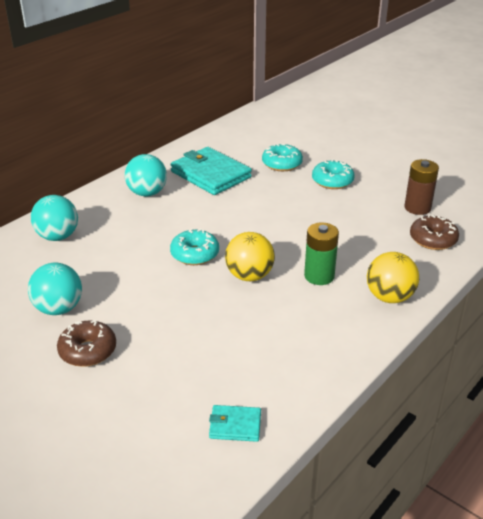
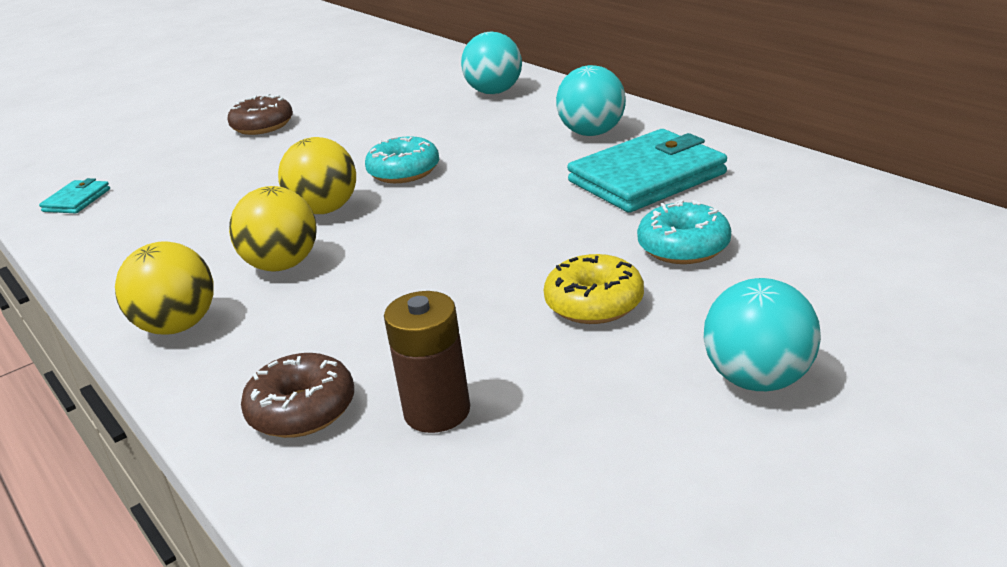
camera: 105 degrees right, 5 degrees down
turquoise ball [28,263,82,315] -> turquoise ball moved to [703,278,821,391]
green battery [304,223,339,285] -> yellow ball [229,186,317,271]
turquoise donut [312,159,355,189] -> yellow donut [544,254,644,324]

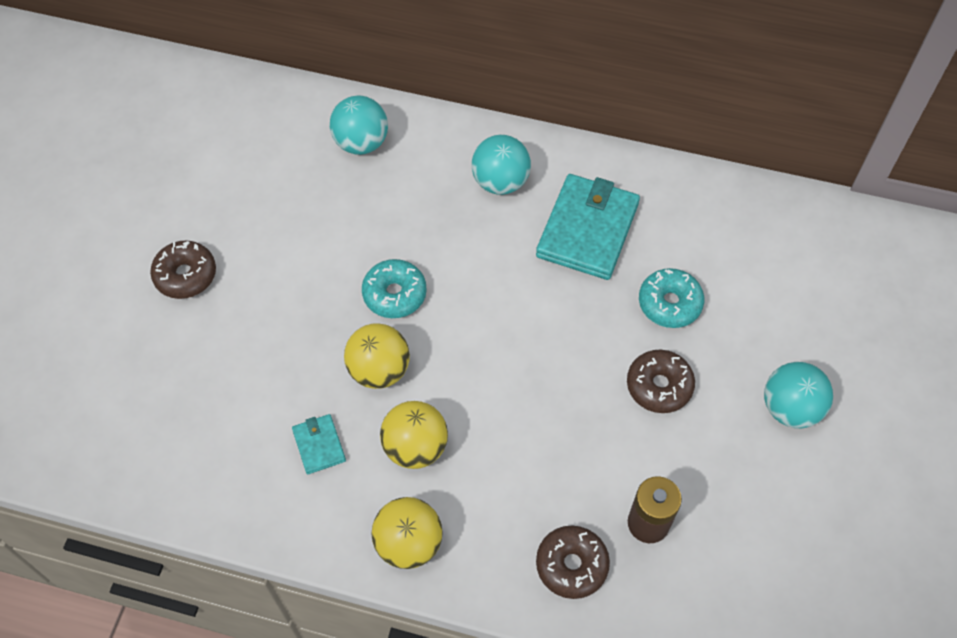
camera: 40 degrees left, 30 degrees up
turquoise wallet [39,178,110,213] -> turquoise wallet moved to [292,414,346,474]
yellow donut [544,254,644,324] -> brown donut [627,350,695,413]

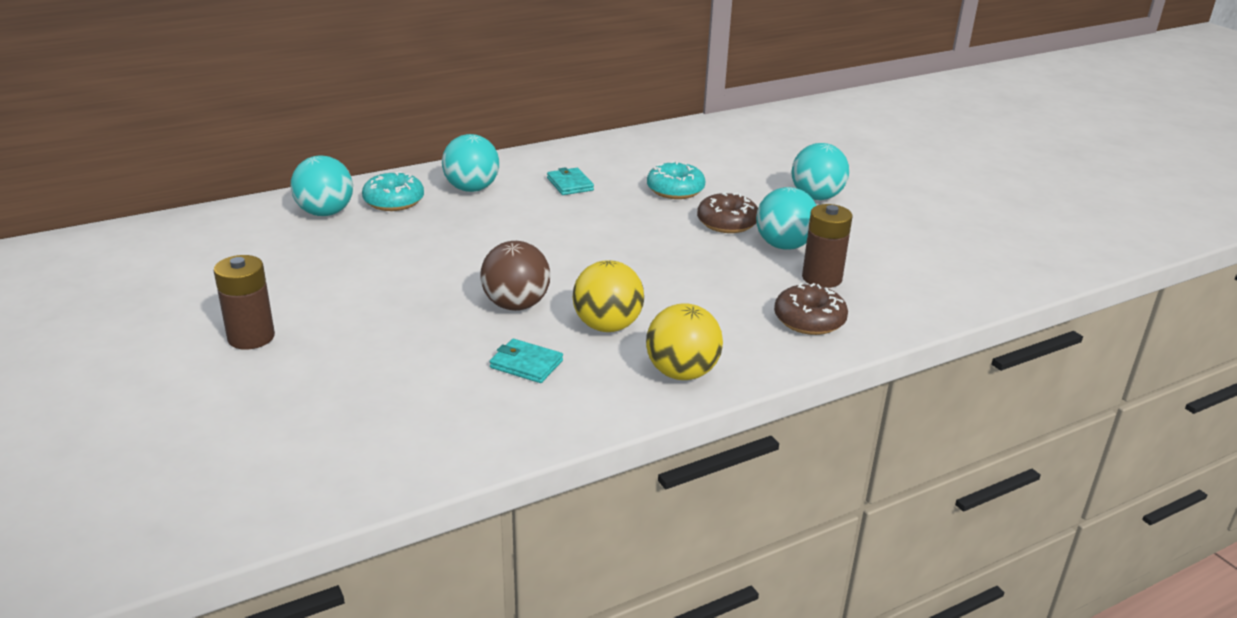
camera: 45 degrees left, 30 degrees down
brown donut [150,241,216,299] -> brown battery [214,255,275,350]
yellow ball [344,323,410,389] -> brown ball [480,241,550,311]
turquoise donut [362,259,427,318] -> turquoise donut moved to [362,171,424,211]
turquoise wallet [536,174,640,280] -> turquoise wallet [547,167,594,195], size x0.48
none -> turquoise ball [756,187,817,250]

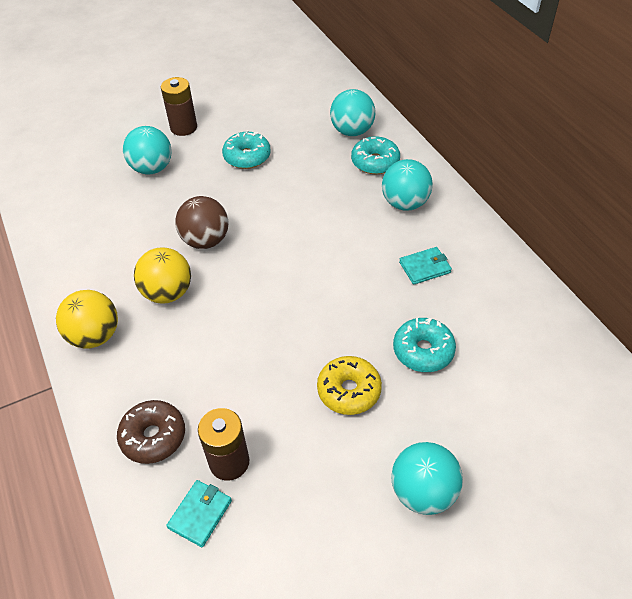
camera: 95 degrees right, 20 degrees up
turquoise wallet [490,339,563,383] -> turquoise wallet moved to [166,480,232,547]
brown donut [697,192,758,233] -> yellow donut [317,356,382,415]
turquoise ball [756,187,817,250] -> turquoise ball moved to [123,126,172,175]
none -> turquoise donut [222,130,271,169]

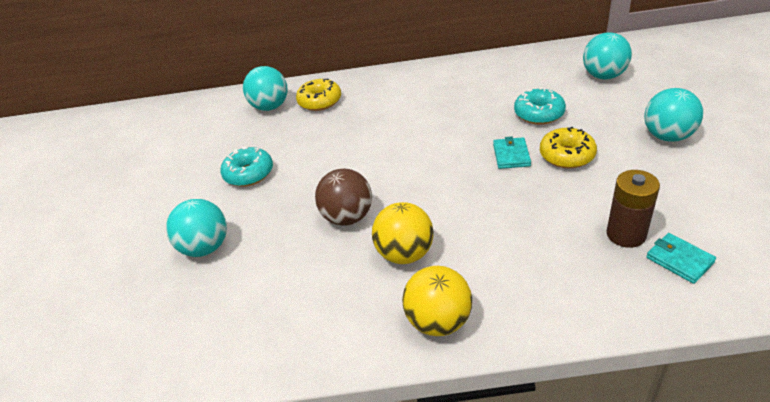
camera: 65 degrees left, 10 degrees down
brown donut [117,400,185,464] -> none
brown battery [161,77,197,136] -> none
turquoise donut [351,136,400,174] -> yellow donut [296,78,341,111]
turquoise ball [382,159,433,211] -> turquoise ball moved to [583,32,632,79]
turquoise wallet [399,247,452,285] -> turquoise wallet moved to [493,137,531,169]

